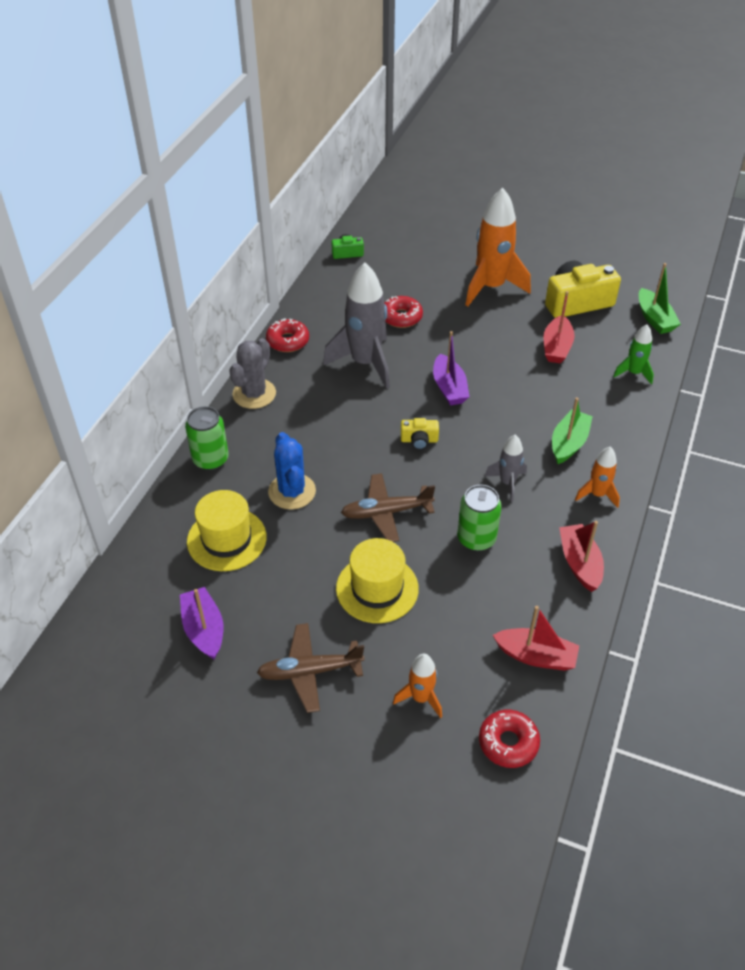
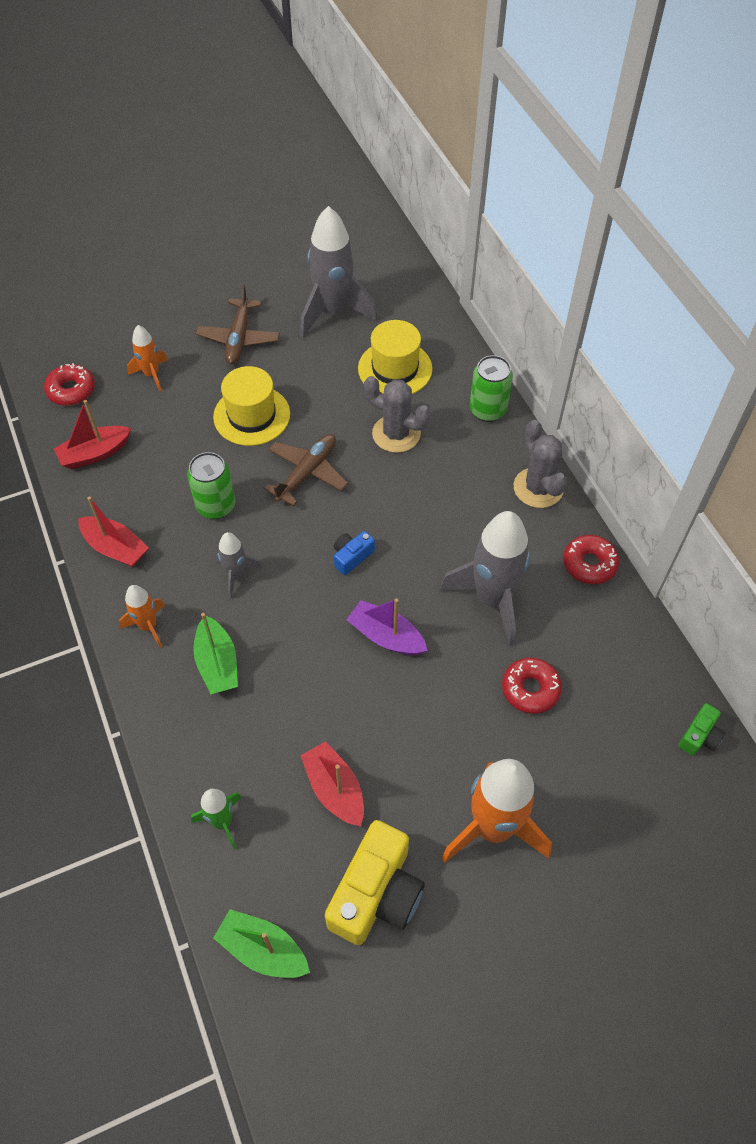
camera: 135 degrees right, 10 degrees up
purple boat [180,587,223,659] -> grey rocket [300,206,378,337]
brown plane [257,623,365,713] -> brown plane turned 150 degrees clockwise [196,285,280,364]
blue cactus [268,432,316,510] -> grey cactus [364,376,431,453]
yellow camera [401,418,439,450] -> blue camera [334,531,375,575]

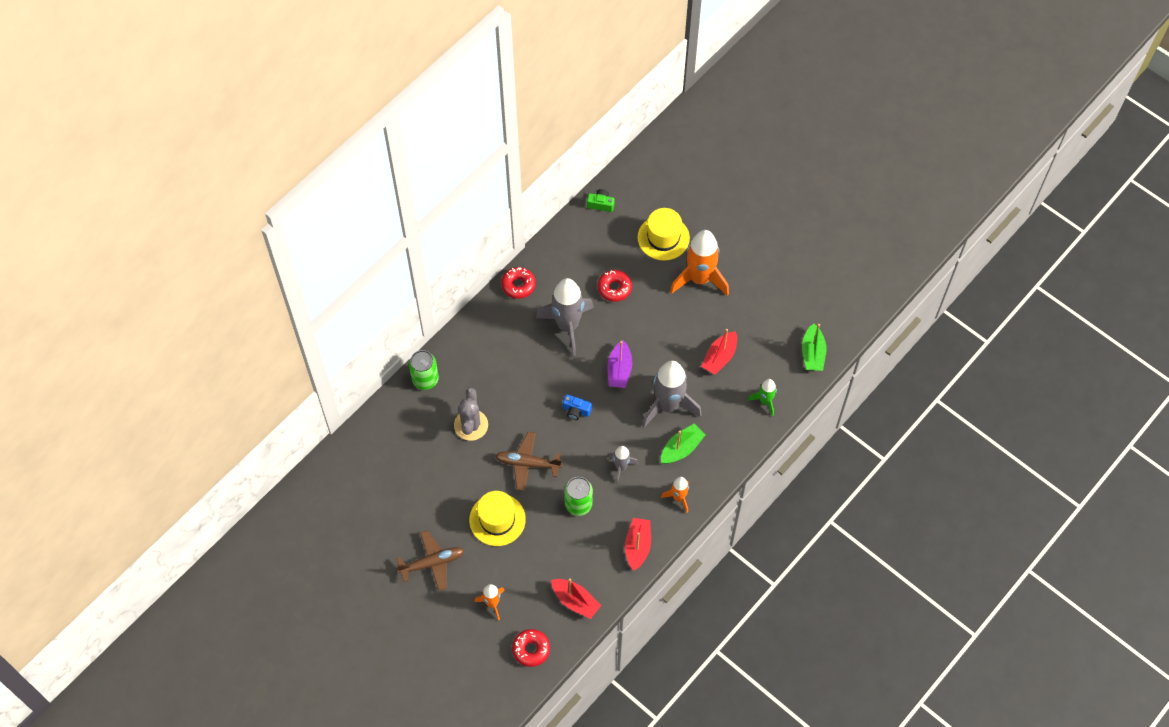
camera: 115 degrees left, 5 degrees up
grey rocket [300,206,378,337] -> grey rocket moved to [642,361,702,427]
yellow camera [325,820,425,945] -> none
yellow hat [358,320,432,394] -> yellow hat moved to [638,208,690,261]
grey cactus [514,420,567,508] -> none

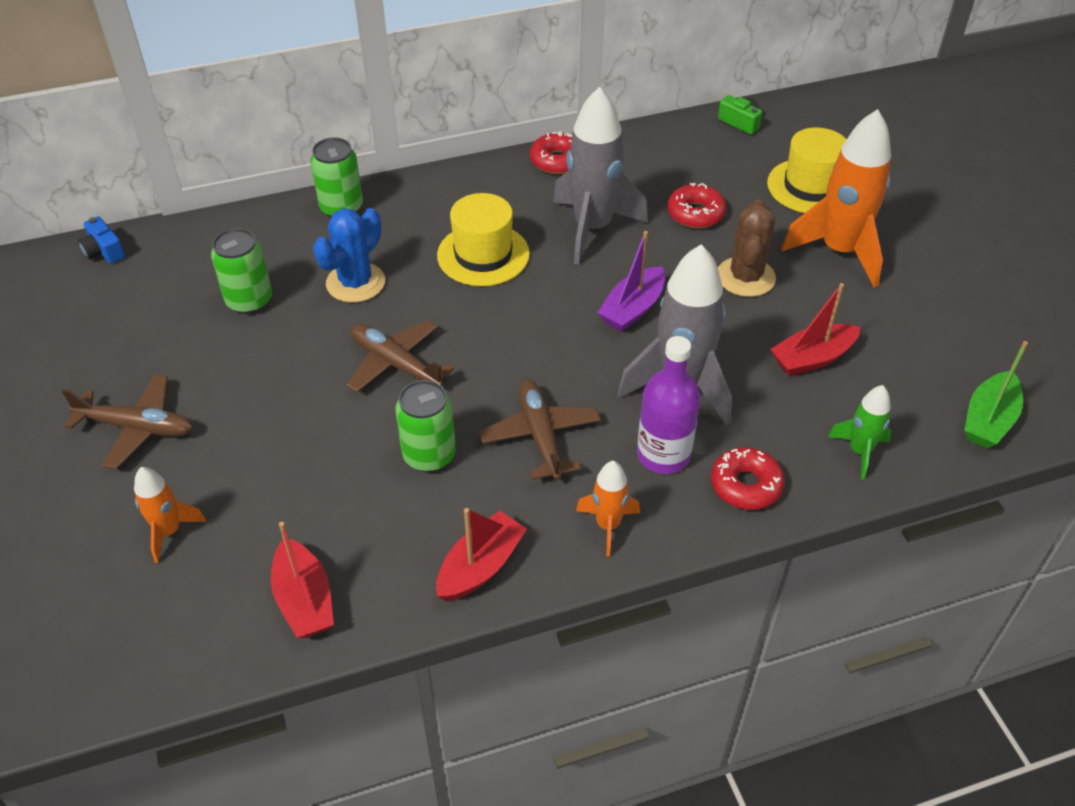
camera: 30 degrees right, 15 degrees down
grey cactus [454,388,488,441] -> blue cactus [313,208,385,303]
yellow hat [469,491,526,546] -> yellow hat moved to [437,193,530,286]
red donut [512,629,550,667] -> red donut moved to [711,447,785,510]
blue camera [563,394,592,420] -> blue camera moved to [78,216,125,264]
grey rocket [608,446,639,484] -> brown plane [479,379,601,481]
green boat [661,424,706,464] -> purple bottle [637,336,701,474]
none -> green can [211,228,272,314]
none -> brown cactus [718,199,776,297]

